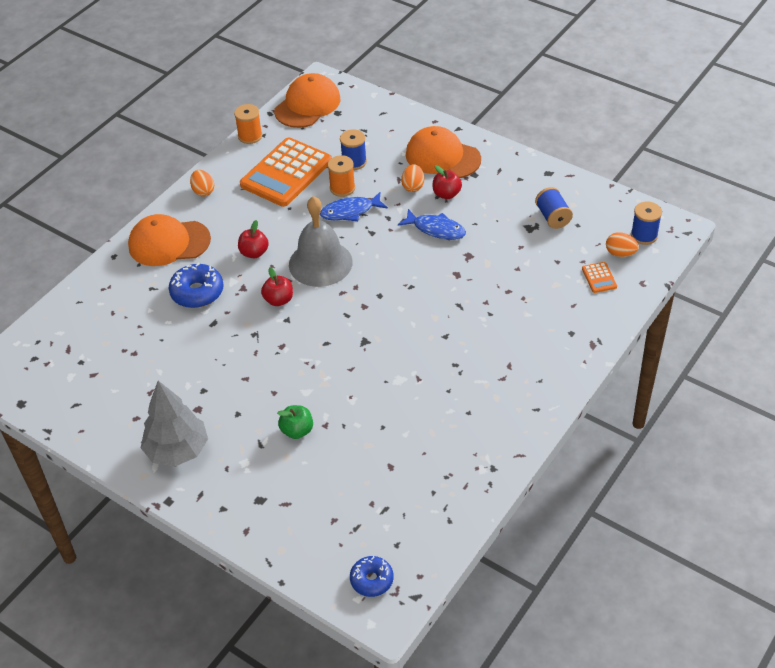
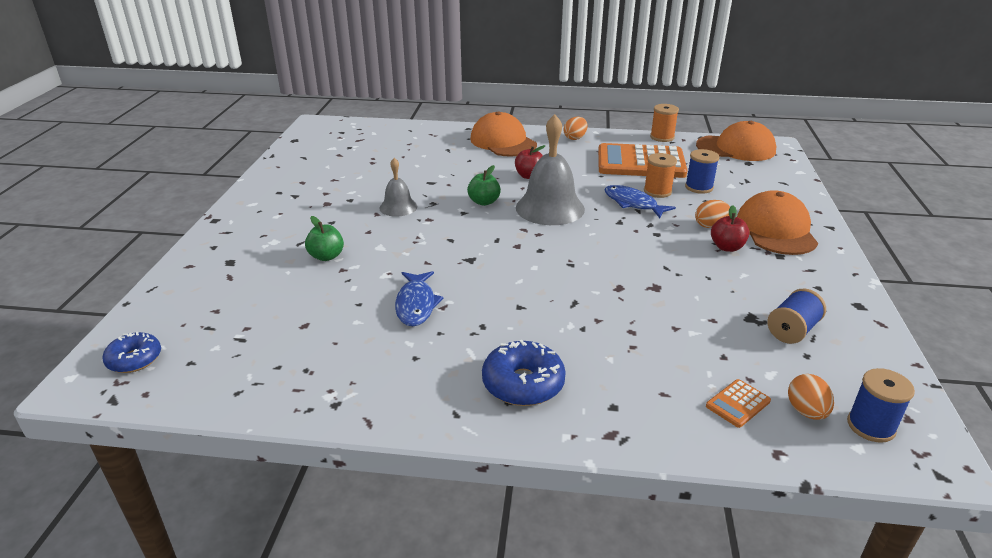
camera: 60 degrees right, 15 degrees down
grey tree [141,381,208,466] -> none
blue donut [169,263,223,308] -> blue donut moved to [482,340,566,406]
red apple [261,267,293,306] -> green apple [467,165,501,206]
blue fish [398,209,466,240] -> blue fish moved to [395,271,443,326]
none -> grey bell [379,158,417,217]

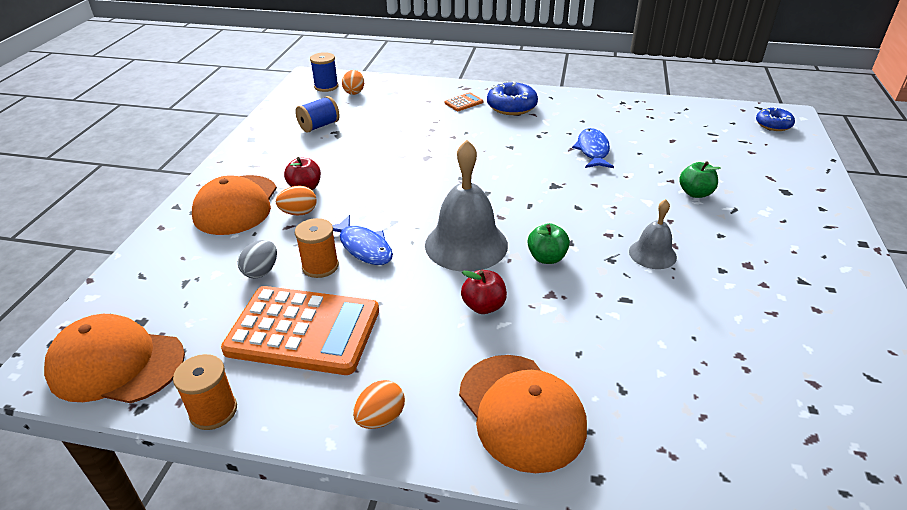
camera: 175 degrees left, 5 degrees up
blue spool [685,149,719,194] -> grey egg [238,240,277,278]
orange calculator [706,379,771,428] -> orange calculator moved to [445,93,483,111]

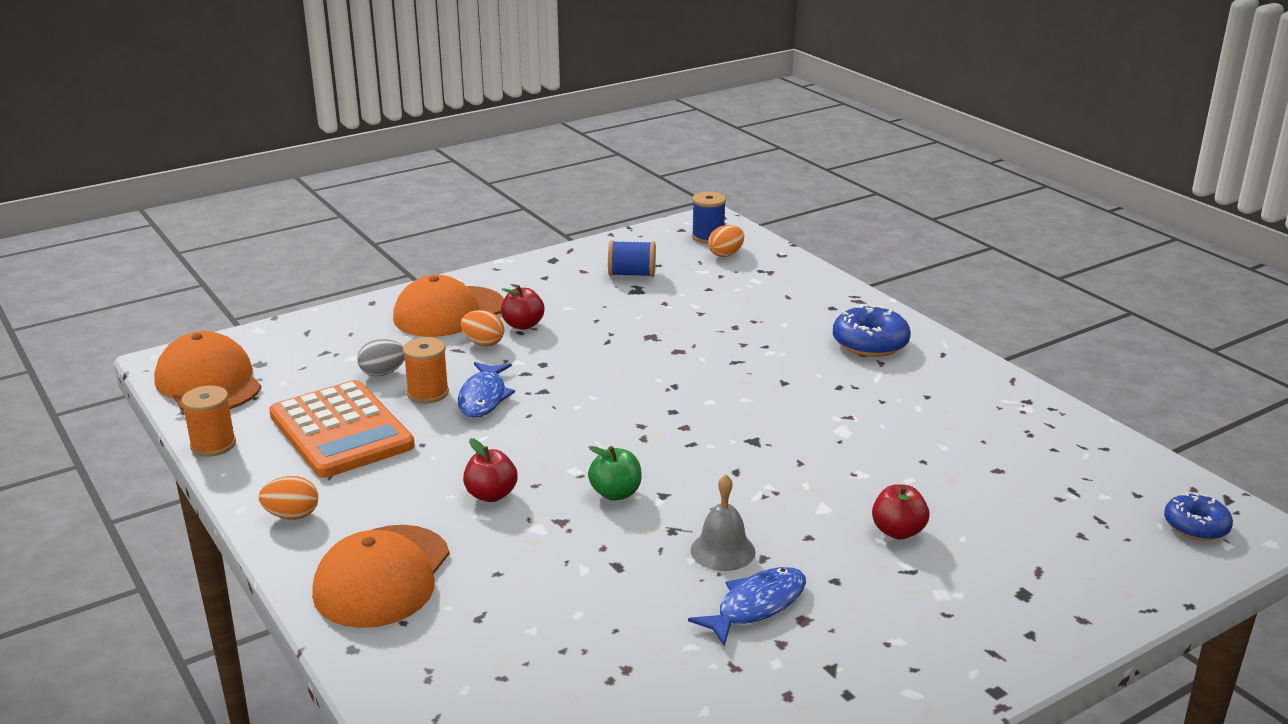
camera: 45 degrees right, 10 degrees down
grey bell [425,140,508,272] -> none
orange calculator [445,93,483,111] -> none
blue fish [572,128,614,168] -> blue fish moved to [688,567,806,646]
green apple [679,161,721,198] -> red apple [872,484,929,540]

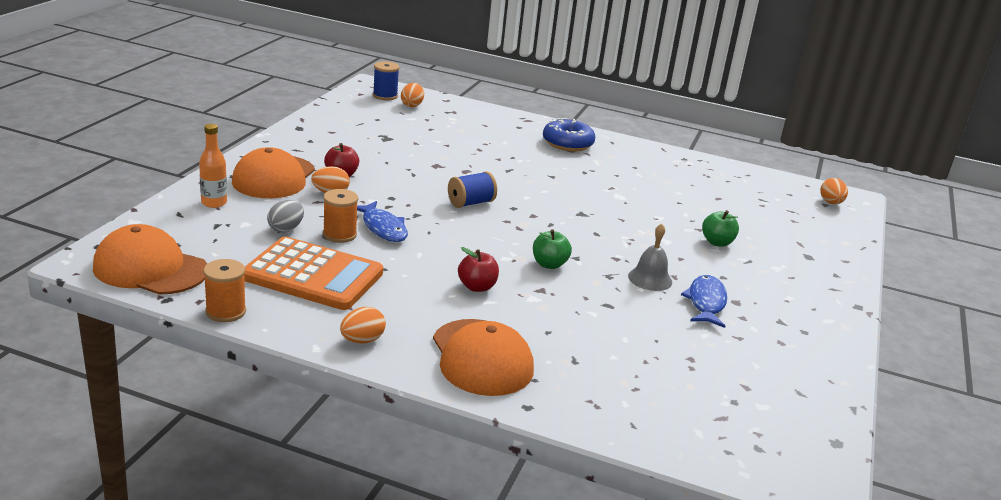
camera: 40 degrees left, 0 degrees up
blue spool [608,240,656,277] -> blue spool moved to [448,171,497,208]
red apple [872,484,929,540] -> green apple [702,210,739,247]
blue donut [1164,492,1233,541] -> orange egg [820,178,848,204]
none -> orange bottle [199,124,227,208]

